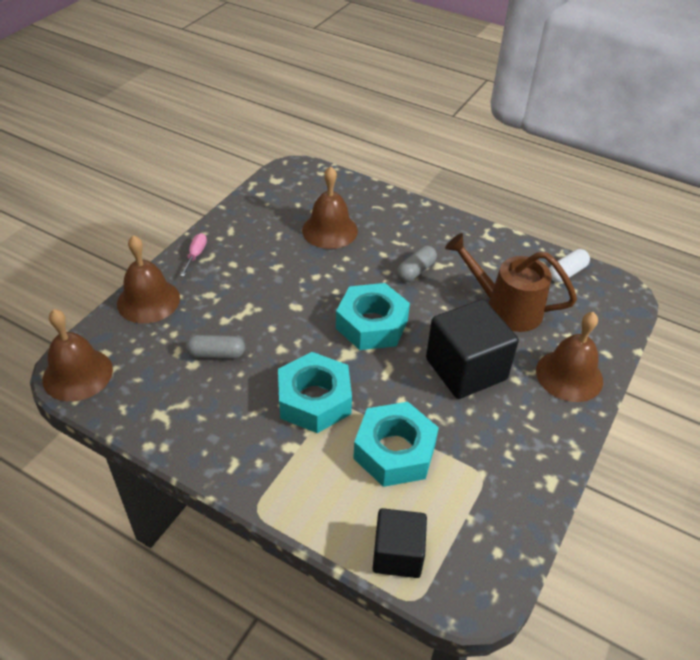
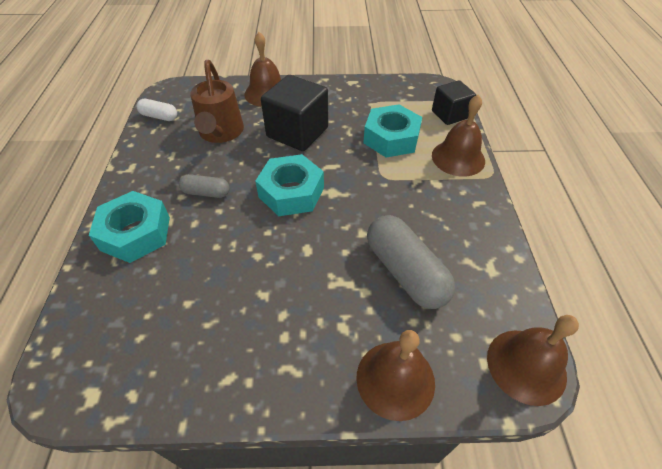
camera: 120 degrees left, 5 degrees up
pink screwdriver [180,233,207,277] -> none
grey capsule [186,335,245,359] -> grey capsule [367,215,455,309], size x1.87
turquoise nut [278,352,352,433] -> turquoise nut moved to [89,191,170,263]
brown bell [302,166,358,249] -> brown bell moved to [432,95,485,176]

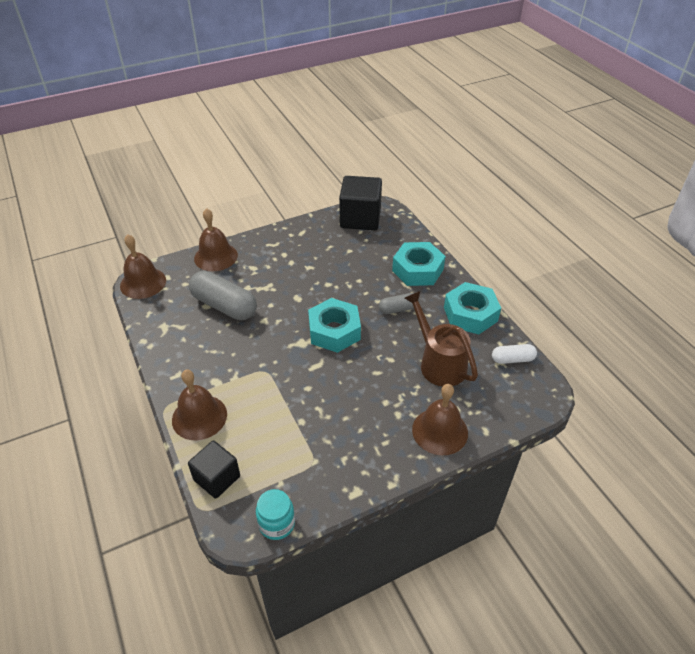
camera: 155 degrees right, 5 degrees down
black cube [261,75,328,151] -> black cube moved to [339,176,382,230]
turquoise nut [363,104,422,157] -> turquoise nut moved to [444,282,501,335]
none -> turquoise jar [256,489,295,540]

